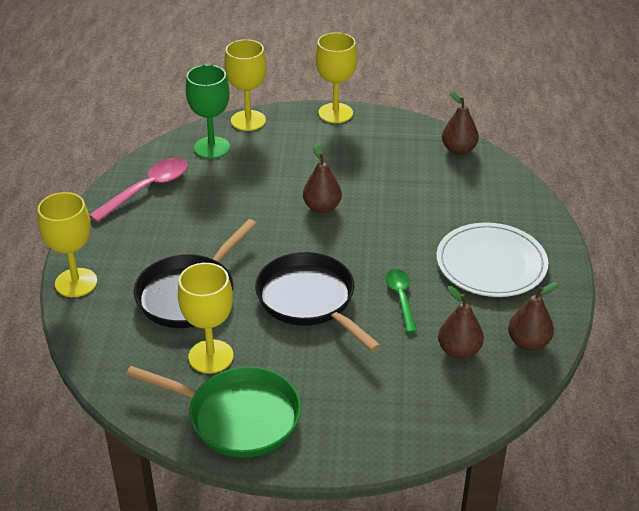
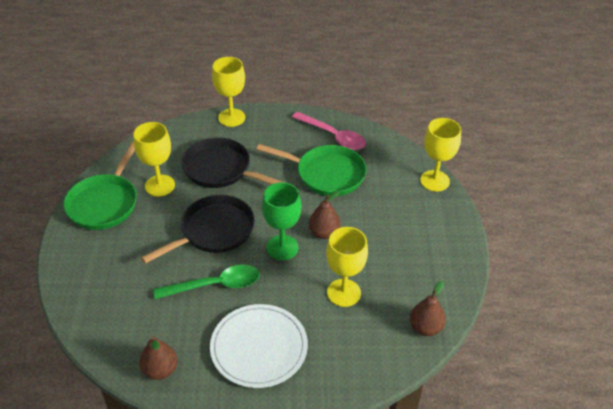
camera: 85 degrees right, 5 degrees up
green goblet [186,65,230,159] -> green goblet moved to [262,182,301,260]
yellow goblet [316,32,357,123] -> yellow goblet moved to [326,227,368,307]
green spoon [386,269,417,333] -> green spoon [154,264,260,299], size x1.54
brown pear [438,286,484,359] -> none
none -> green pan [256,144,367,196]

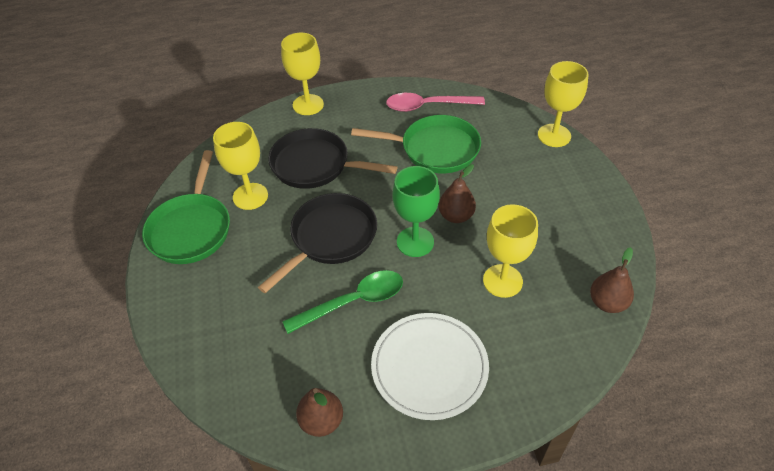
camera: 10 degrees left, 5 degrees up
pink spoon [292,112,366,150] -> pink spoon turned 150 degrees clockwise [386,93,485,112]

